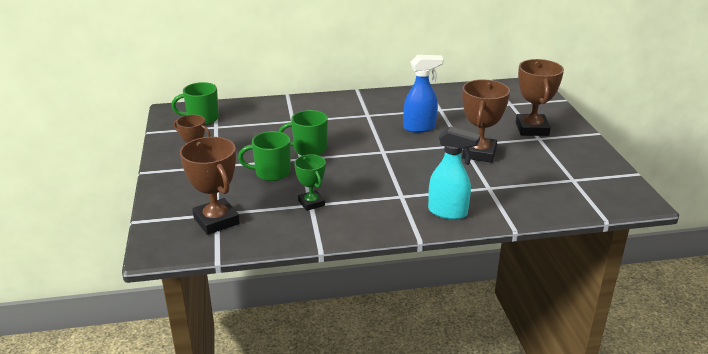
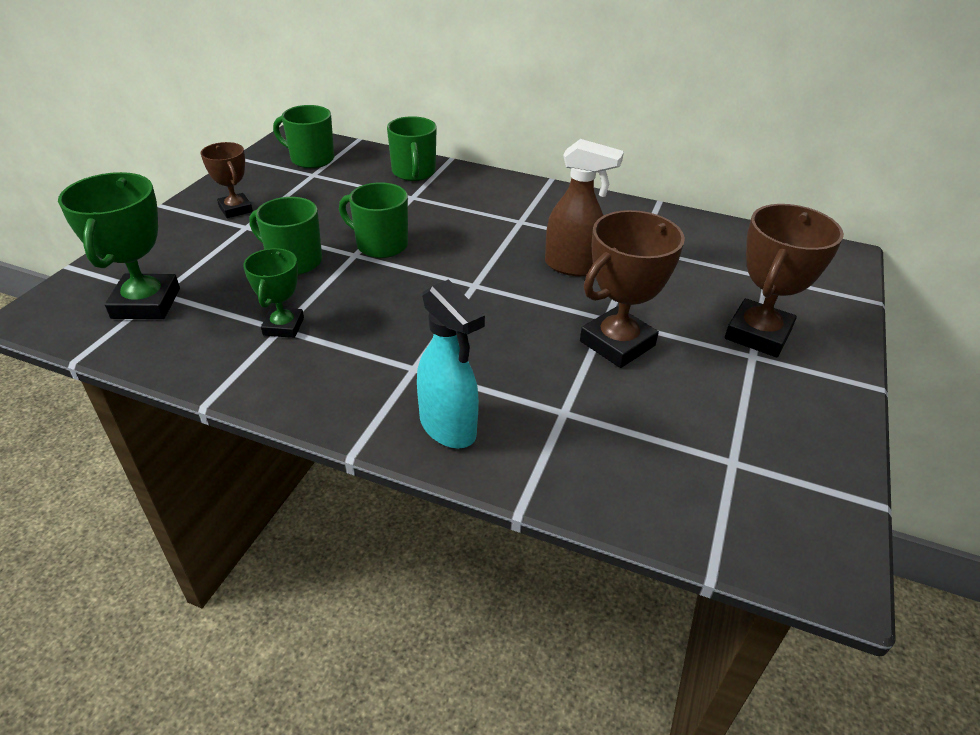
camera: 30 degrees right, 10 degrees up
brown trophy [180,137,240,235] -> green trophy [58,172,180,319]
blue spray bottle [404,55,444,133] -> brown spray bottle [545,139,624,276]
none -> green mug [387,116,437,181]

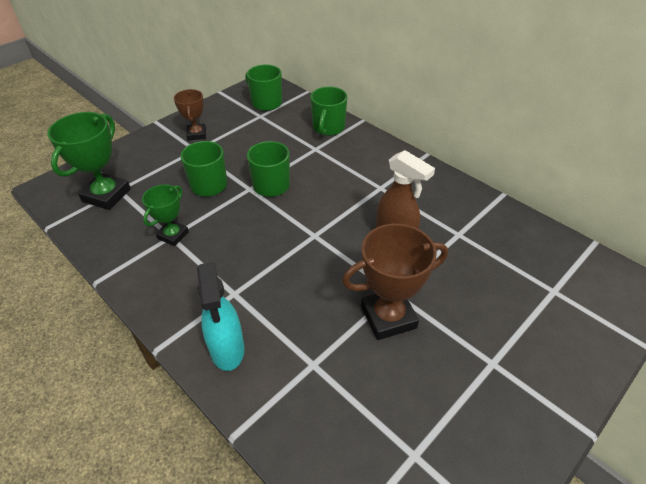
camera: 25 degrees right, 5 degrees up
brown trophy [725,204,844,357] -> none

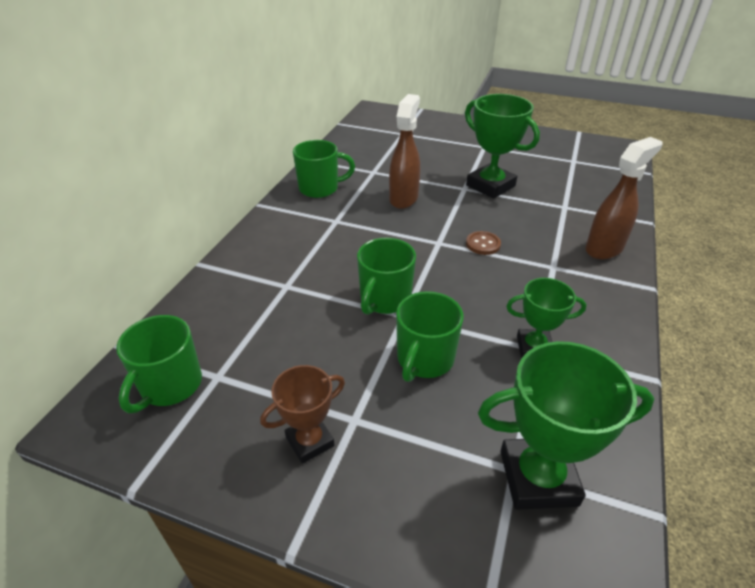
camera: 115 degrees left, 5 degrees down
turquoise spray bottle [197,261,244,371] -> brown spray bottle [585,137,663,259]
green mug [310,87,347,136] -> green mug moved to [293,140,355,198]
brown trophy [342,224,448,340] -> green trophy [465,94,540,199]
none -> brown button [466,231,501,255]

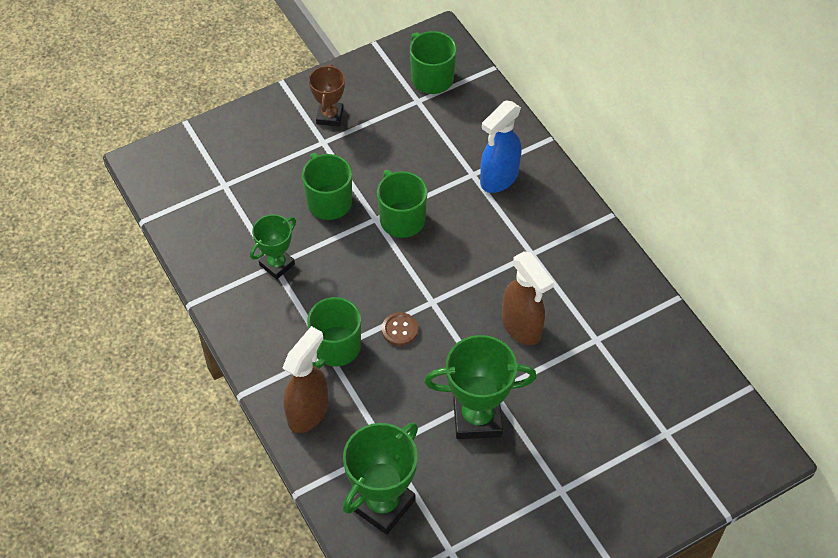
camera: 130 degrees right, 15 degrees up
green mug [293,140,355,198] -> green mug moved to [307,297,361,369]
green trophy [478,341,655,510] -> green trophy moved to [343,423,418,535]
brown spray bottle [585,137,663,259] -> brown spray bottle turned 150 degrees counterclockwise [283,326,328,433]
none -> blue spray bottle [480,100,521,193]

